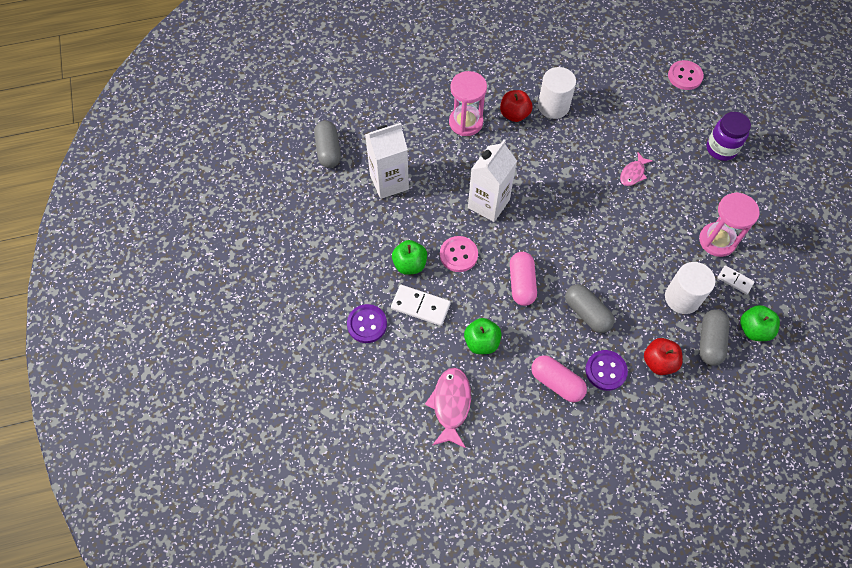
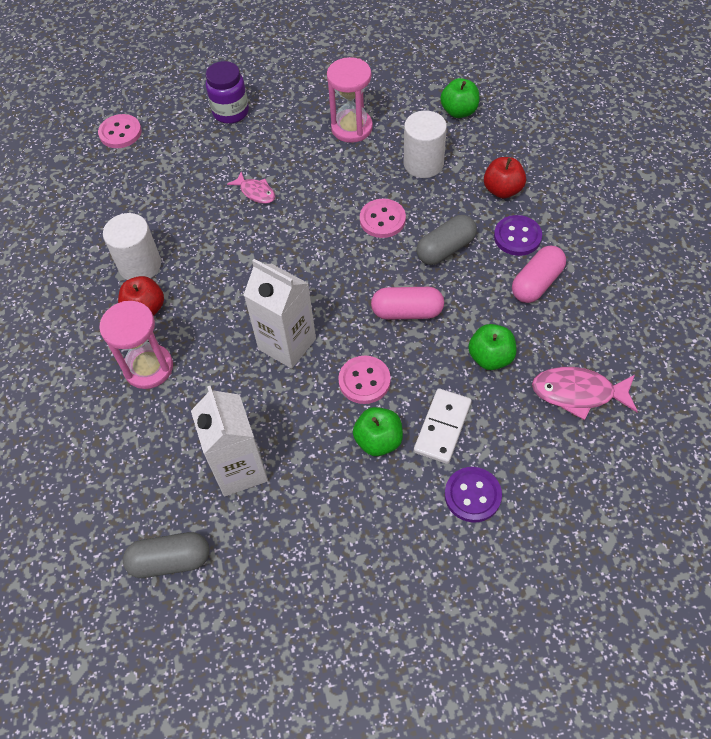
camera: 85 degrees left, 5 degrees down
grey capsule [699,309,730,366] -> none
white domino [718,265,754,294] -> none
none -> pink button [360,199,406,238]

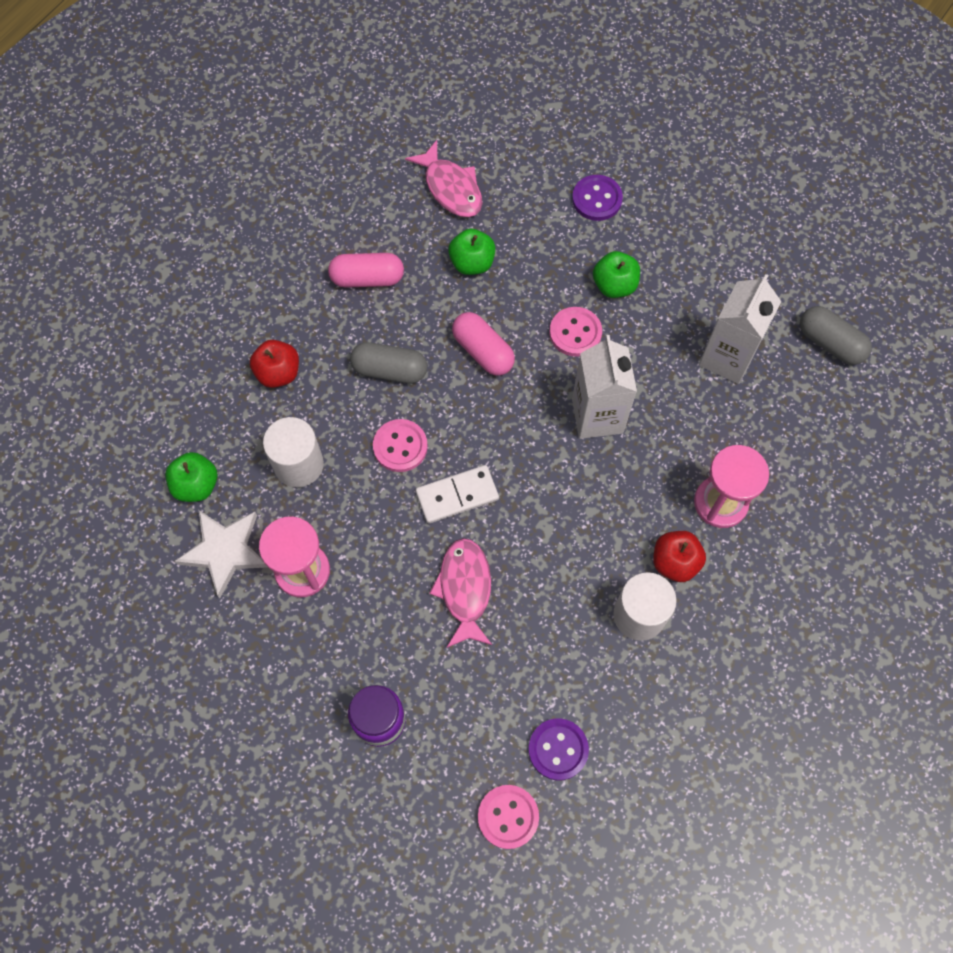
camera: 135 degrees left, 10 degrees up
pink fish [227,172,275,204] -> pink fish [429,538,492,648], size x1.63
white domino [414,388,472,464] -> white domino moved to [416,465,499,524]
purple button [494,215,542,256] -> purple button moved to [528,718,589,780]
none -> white star [175,510,267,598]

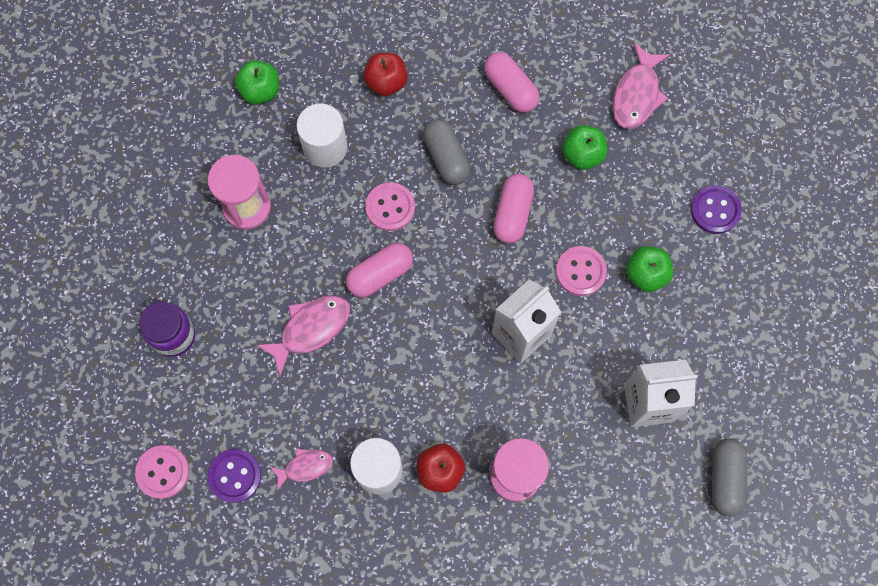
camera: 55 degrees right, 5 degrees up
white star [175,510,267,598] -> none
white domino [416,465,499,524] -> pink capsule [346,243,413,298]
none -> pink fish [269,448,333,490]

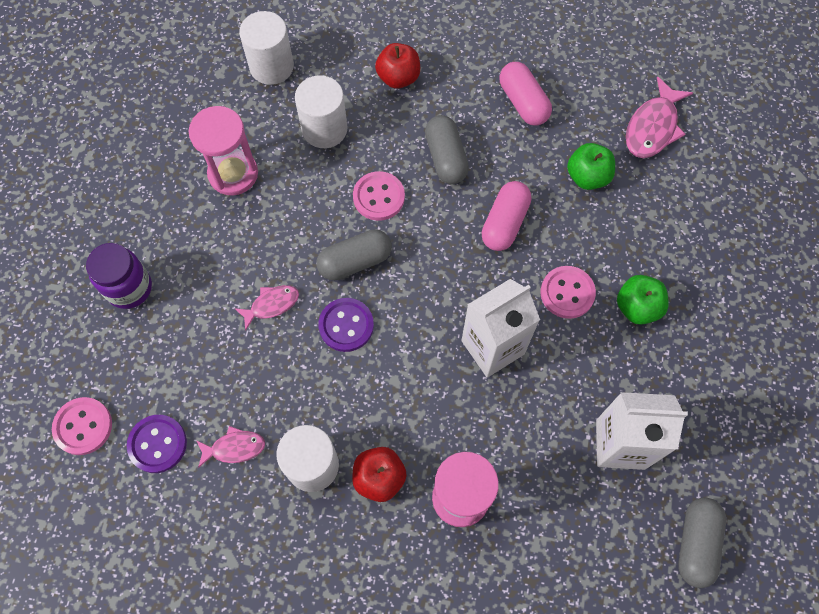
camera: 10 degrees right, 5 degrees down
green apple [235,60,279,104] -> white cylinder [239,11,294,85]
pink fish [256,295,350,376] -> pink fish [234,285,299,331], size x0.61
pink capsule [346,243,413,298] -> grey capsule [316,230,392,280]
purple button [691,185,742,234] -> purple button moved to [318,298,374,352]

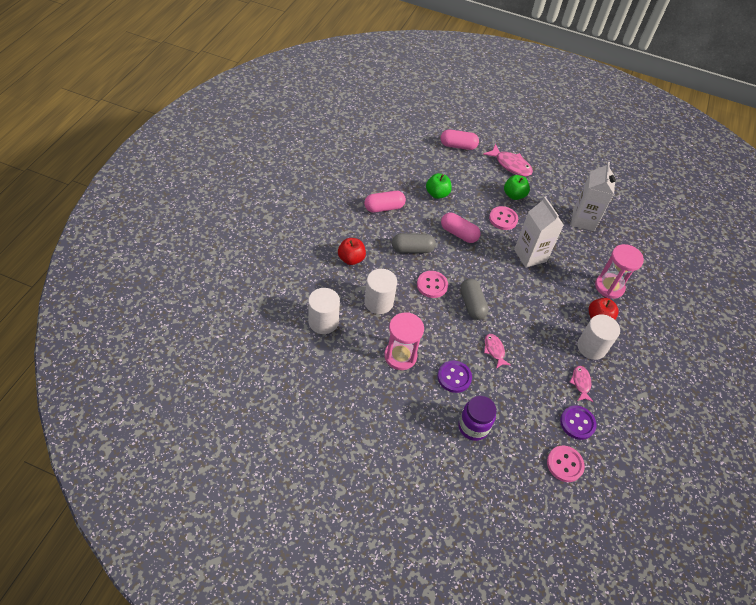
camera: 85 degrees left, 15 degrees down
purple button [318,298,374,352] -> purple button moved to [438,361,472,393]
pink fish [626,76,693,158] -> pink fish moved to [483,144,533,176]
grey capsule [678,497,726,588] -> none
none -> pink capsule [441,129,479,150]

